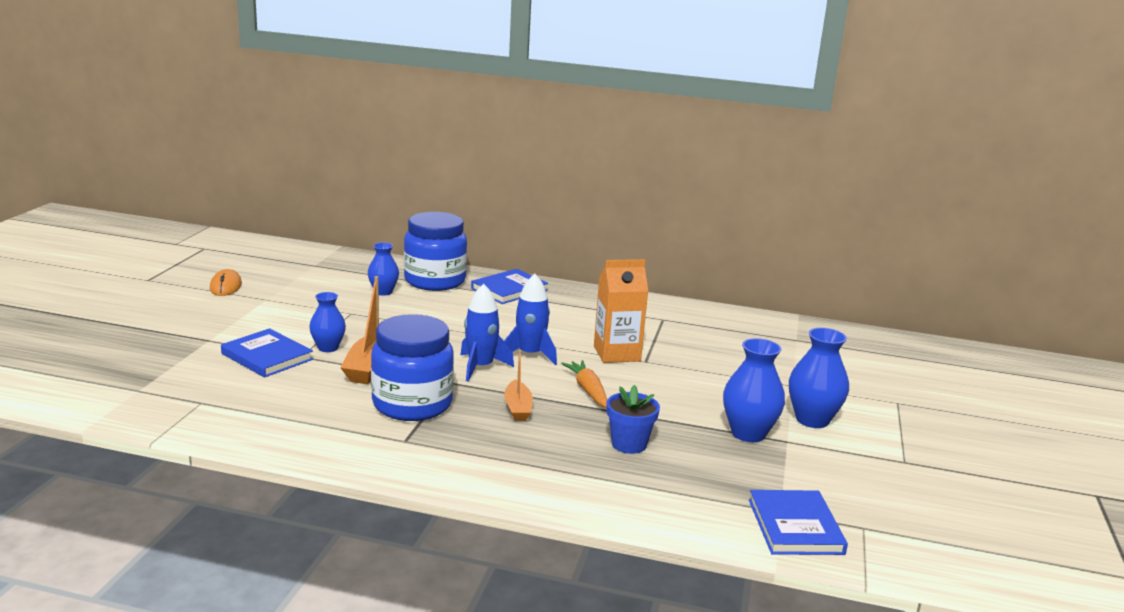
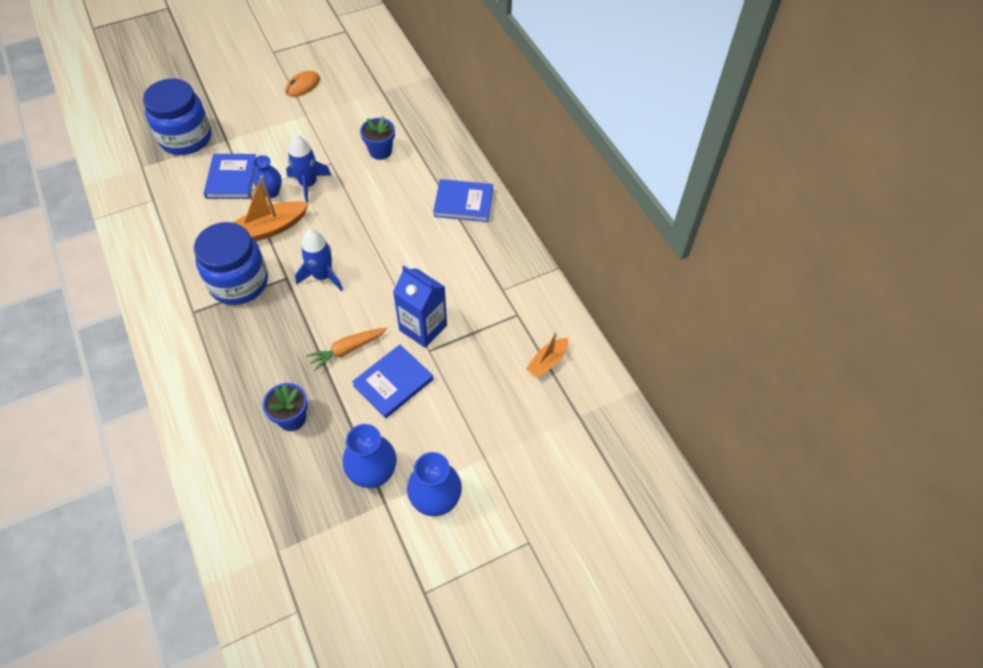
camera: 50 degrees right, 35 degrees up
blue vase [368,242,399,296] -> blue flower pot [360,116,395,160]
blue jar [404,212,467,291] -> blue jar moved to [143,79,211,155]
blue rocket [504,274,557,365] -> blue rocket moved to [286,134,331,203]
orange boat [504,350,533,421] -> orange boat moved to [526,332,568,378]
orange carrot [561,360,607,408] -> orange carrot turned 150 degrees counterclockwise [307,328,387,371]
orange carton [594,259,648,363] -> blue carton [393,266,447,348]
blue book [749,490,848,555] -> blue book moved to [352,344,433,418]

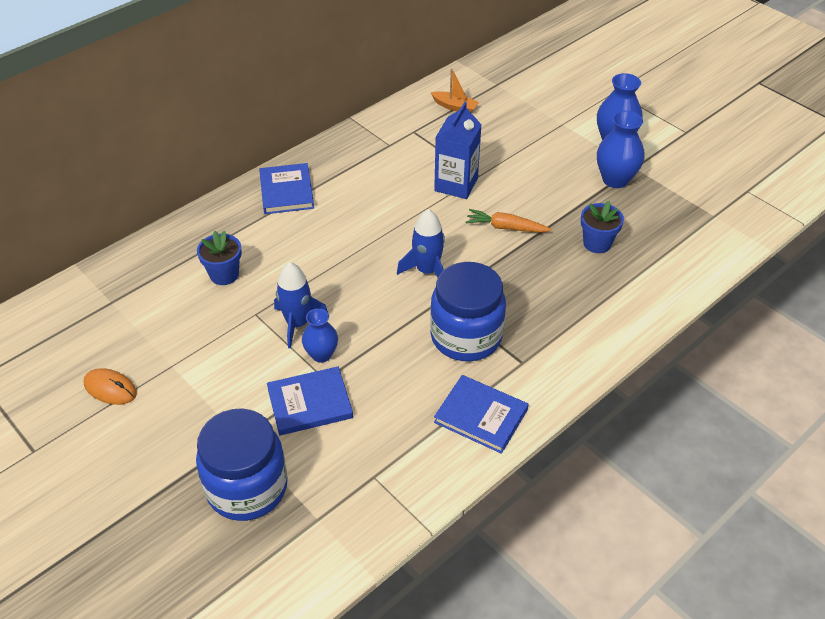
camera: 105 degrees left, 10 degrees down
orange boat [232,176,309,241] -> none
orange carrot [307,328,387,371] -> orange carrot turned 150 degrees clockwise [465,209,552,233]
blue book [352,344,433,418] -> blue book moved to [434,375,529,454]

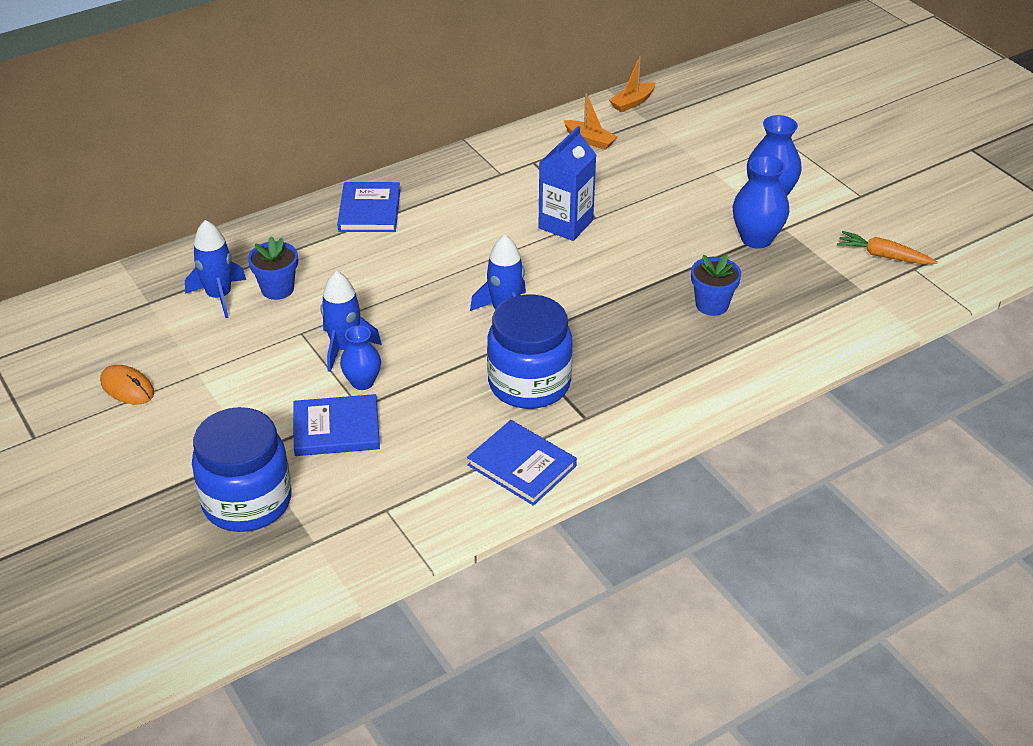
camera: 10 degrees right, 5 degrees down
orange carrot [465,209,552,233] -> orange carrot moved to [837,231,937,265]
none -> blue rocket [185,220,246,318]
none -> orange boat [609,56,655,112]

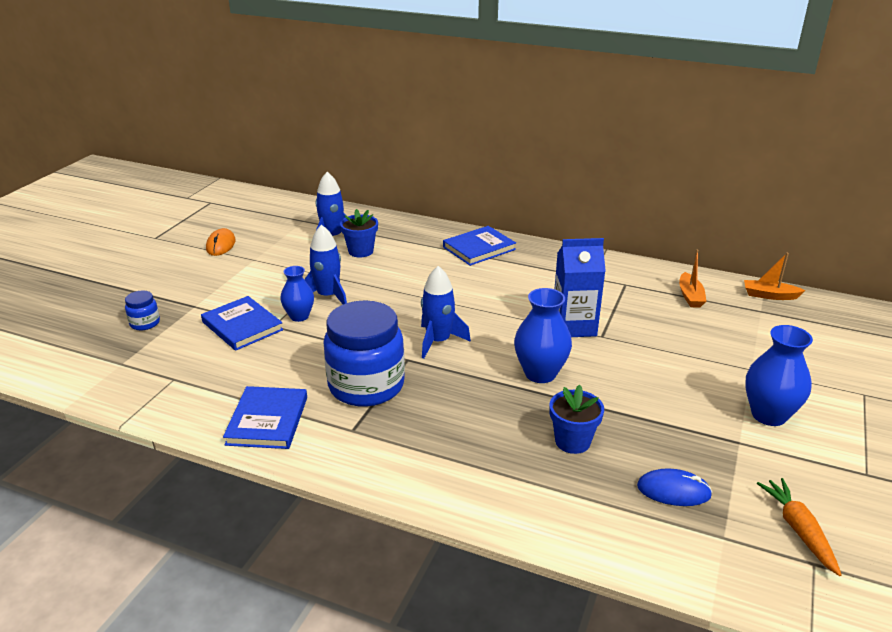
camera: 55 degrees right, 10 degrees down
blue jar [192,407,292,532] -> blue jar [125,291,160,330], size x0.43
blue vase [733,155,789,249] -> blue vase moved to [514,288,572,383]
none -> blue mouse [637,468,712,506]

